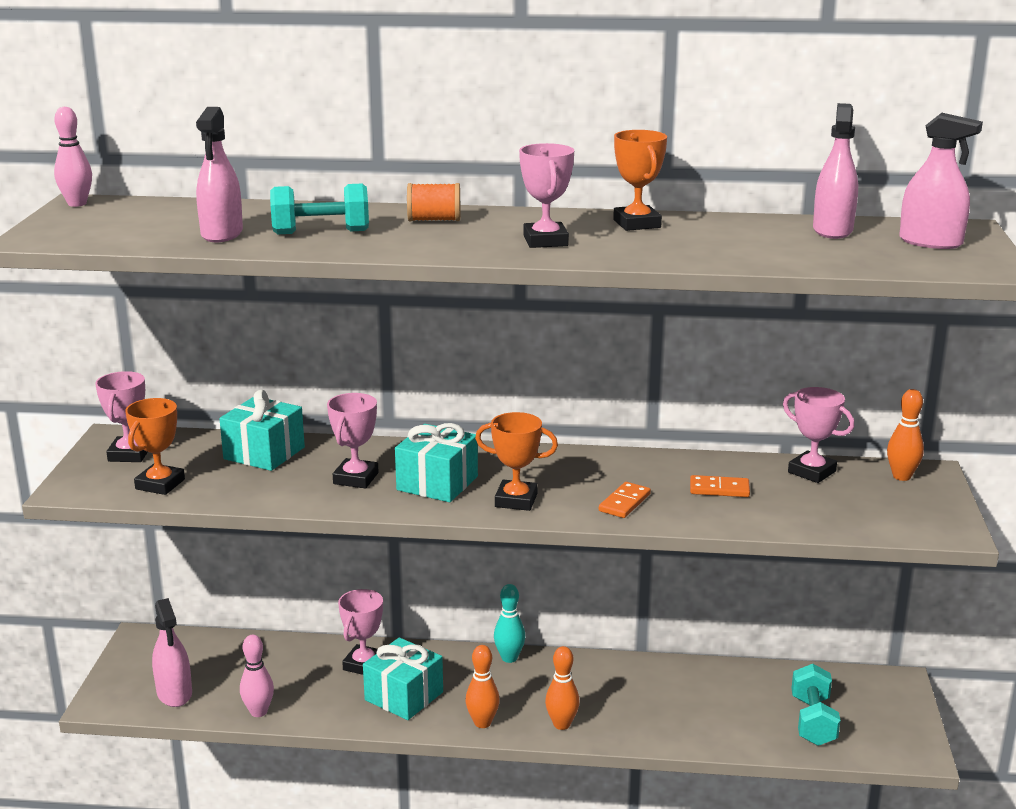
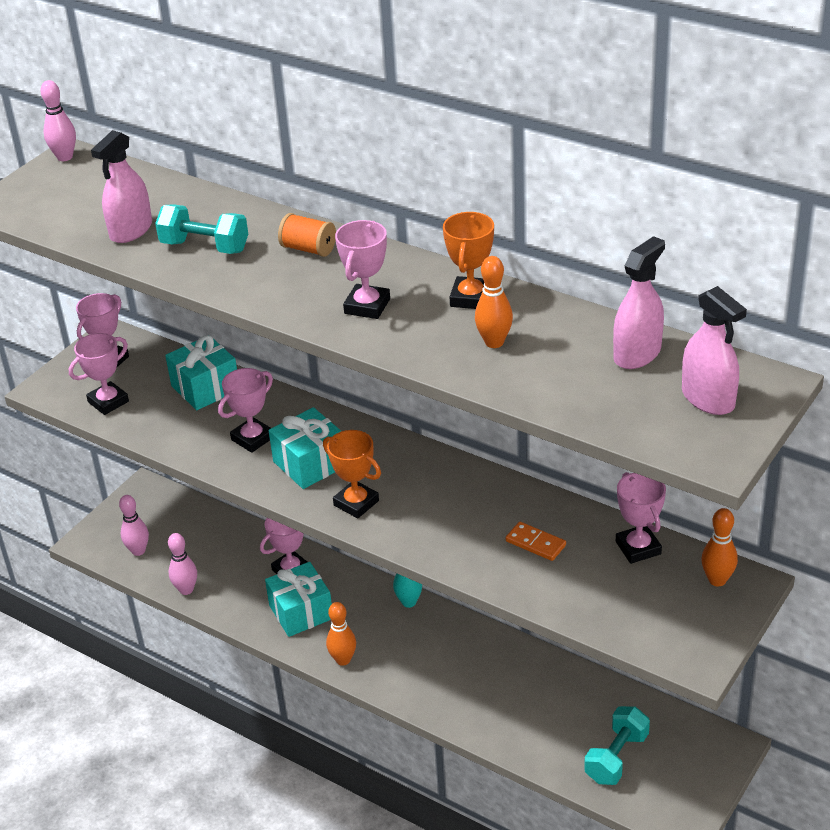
camera: 30 degrees right, 15 degrees up
orange trophy [125,398,185,495] -> pink trophy [69,333,129,415]
pink spray bottle [152,598,192,707] -> pink bowling pin [119,495,149,556]
orange bowling pin [545,646,580,730] -> orange bowling pin moved to [475,256,513,348]
orange domino [599,482,651,518] -> none

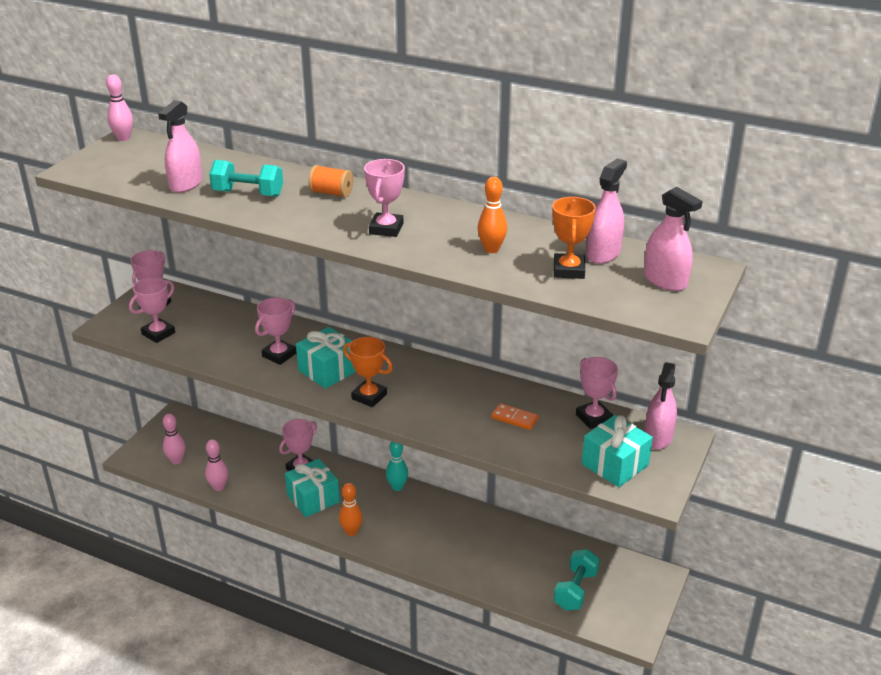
camera: 10 degrees left, 5 degrees down
turquoise gift [165,335,237,410] -> turquoise gift moved to [582,415,653,487]
orange trophy [443,212,494,309] -> orange trophy moved to [552,197,596,279]
orange bowling pin [701,508,738,586] -> pink spray bottle [645,362,677,450]

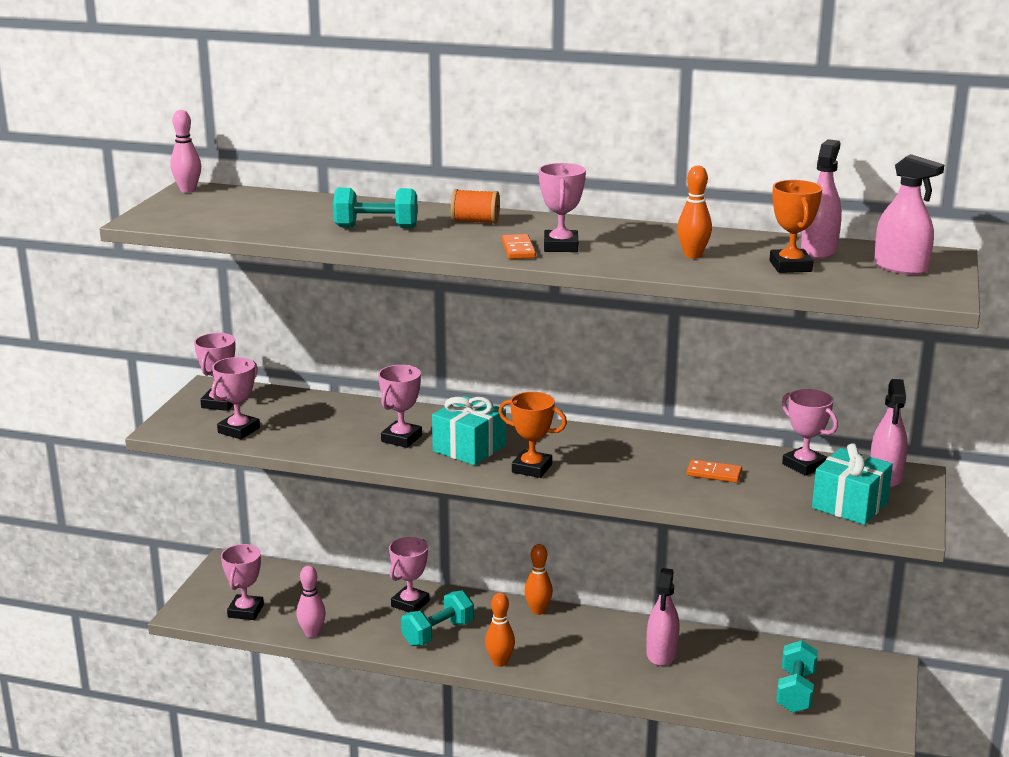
camera: 10 degrees left, 10 degrees down
pink spray bottle [158,100,203,193] -> pink spray bottle moved to [646,568,680,666]
pink bowling pin [163,414,185,464] -> pink trophy [221,544,264,620]
turquoise gift [285,459,340,517] -> turquoise dumbbell [401,590,474,646]
turquoise bowling pin [386,442,408,491] -> orange bowling pin [524,544,553,615]
none -> orange domino [502,234,536,259]

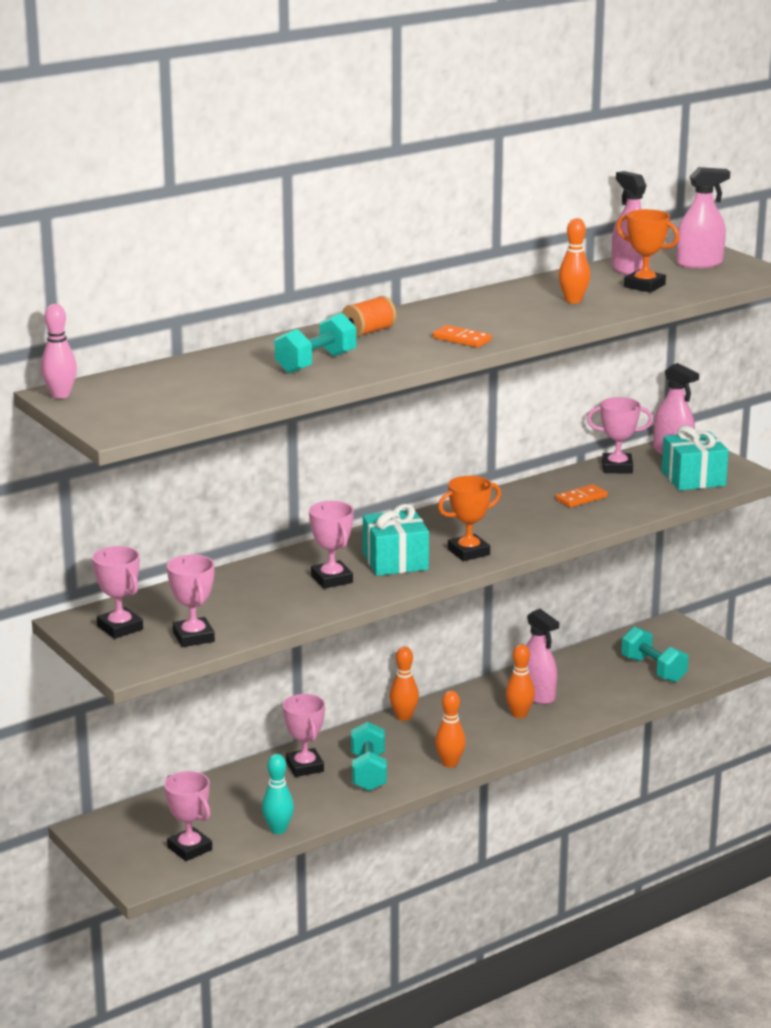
camera: 50 degrees left, 0 degrees up
pink bowling pin [296,566,326,638] -> turquoise bowling pin [262,754,294,834]
pink trophy [539,163,586,252] -> none
none -> orange bowling pin [505,644,535,718]

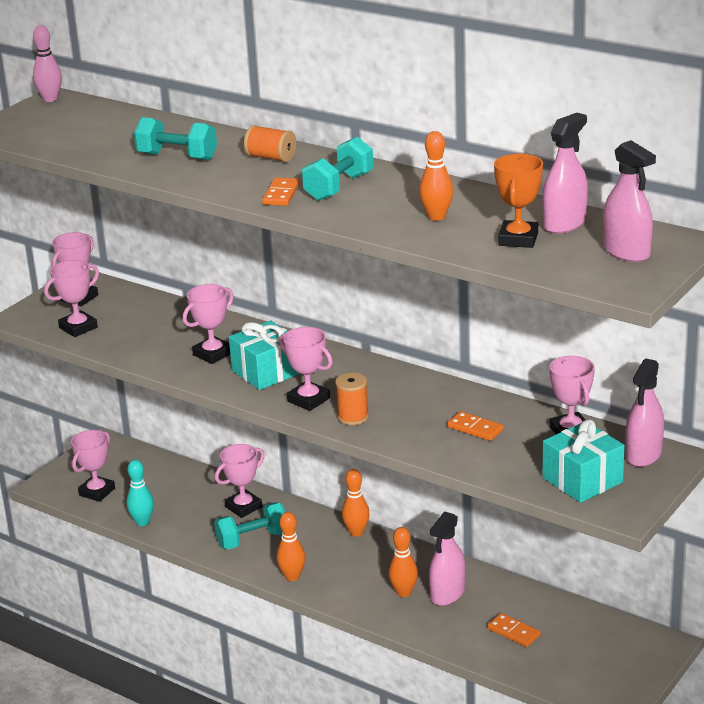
camera: 70 degrees right, 5 degrees up
orange trophy [438,476,501,561] -> pink trophy [279,327,333,411]
turquoise dumbbell [621,626,688,682] -> turquoise dumbbell moved to [302,137,374,201]
none -> orange spool [335,373,369,425]
none -> orange domino [487,613,541,647]

